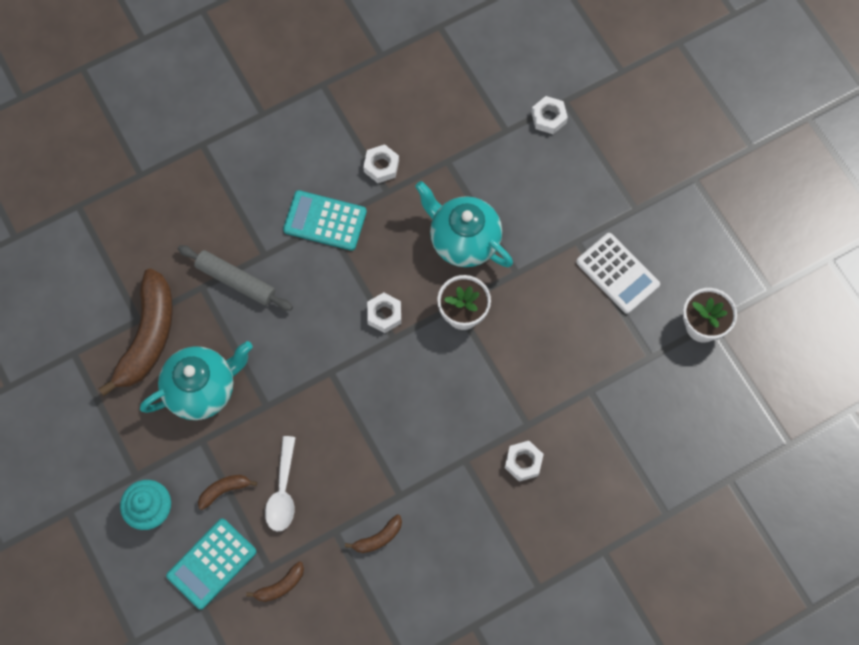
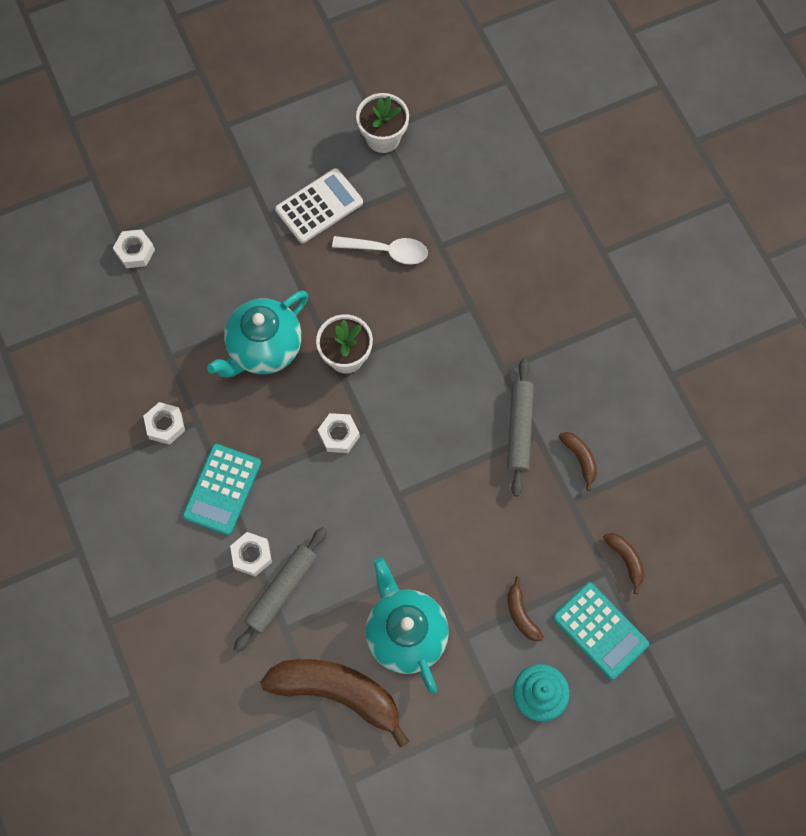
camera: 85 degrees left, 0 degrees up
white spoon [265,436,296,532] -> white spoon moved to [332,236,428,265]
white nut [505,441,544,482] -> white nut moved to [230,532,272,576]
none -> grey rolling pin [507,359,534,497]

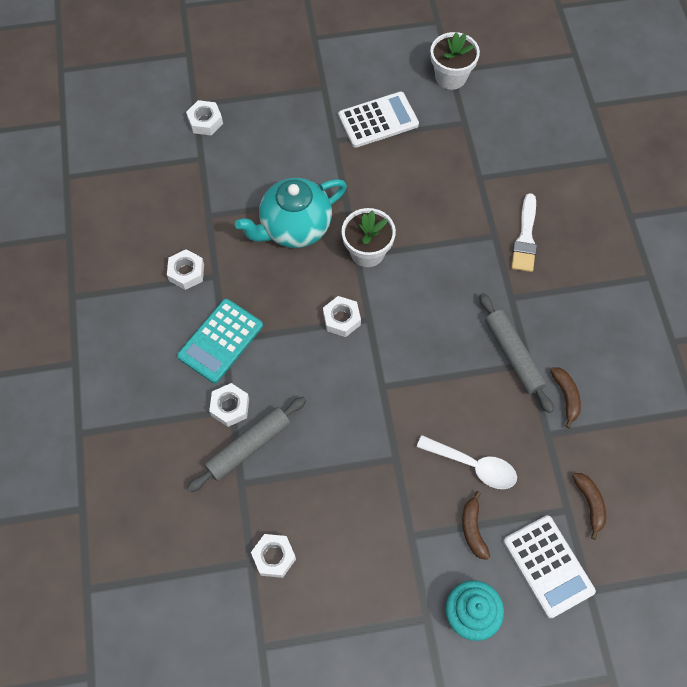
camera: 15 degrees right, 5 degrees down
brown banana [260,659,409,747] -> white nut [251,534,296,578]
white spoon [332,236,428,265] -> white spoon moved to [417,435,517,489]
turquoise teapot [365,557,449,694] -> none
grey rolling pin [507,359,534,497] -> grey rolling pin turned 45 degrees counterclockwise [479,293,554,413]
turquoise calculator [553,582,649,680] -> white calculator [504,515,596,619]
none -> white brush [511,193,537,272]

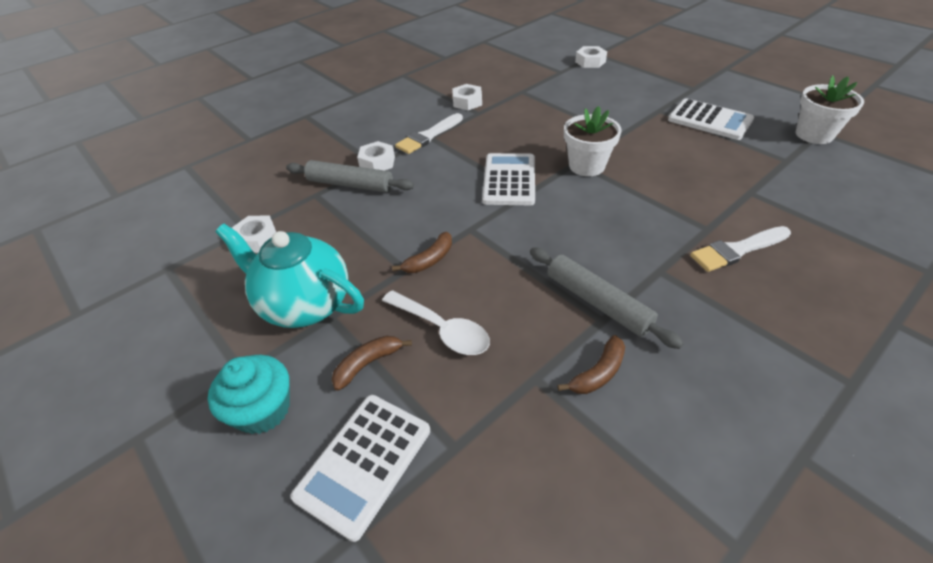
camera: 60 degrees right, 20 degrees down
turquoise calculator [177,299,263,383] -> white brush [395,113,463,154]
turquoise teapot [235,178,347,248] -> turquoise teapot moved to [215,224,364,328]
white nut [323,296,361,337] -> white calculator [482,153,535,205]
white spoon [417,435,517,489] -> white spoon turned 45 degrees counterclockwise [382,290,490,355]
grey rolling pin [479,293,554,413] -> grey rolling pin turned 75 degrees counterclockwise [530,247,684,349]
brown banana [572,473,606,540] -> brown banana moved to [392,232,452,273]

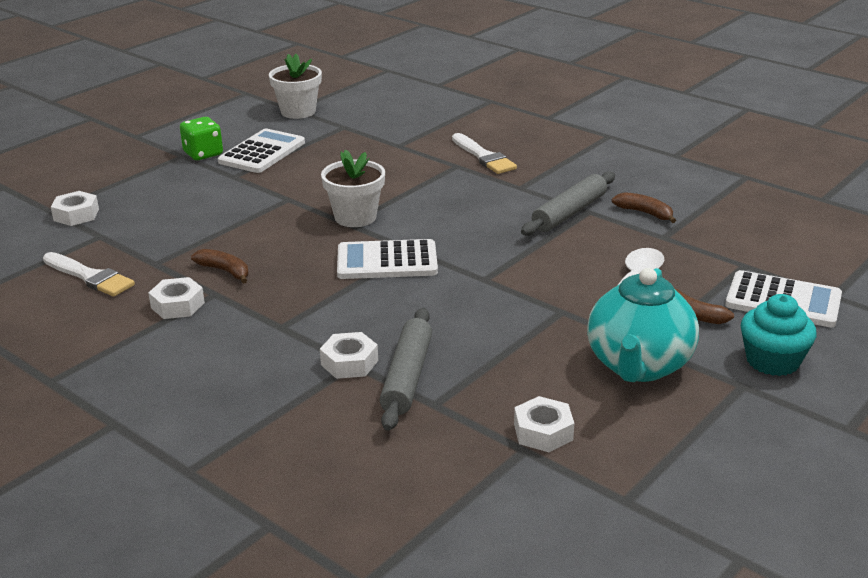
camera: 100 degrees left, 15 degrees down
brown banana [392,232,452,273] -> brown banana moved to [191,249,248,283]
white brush [395,113,463,154] -> white brush moved to [43,252,135,297]
none -> green dice [180,117,223,160]

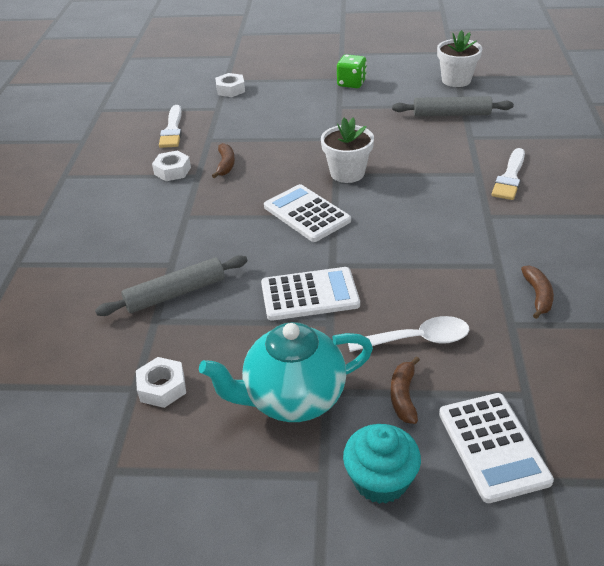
camera: 55 degrees right, 10 degrees up
white calculator [218,129,305,173] -> white calculator moved to [261,267,360,321]
white nut [320,332,378,379] -> none
grey rolling pin [521,171,615,236] -> grey rolling pin moved to [392,96,514,116]

